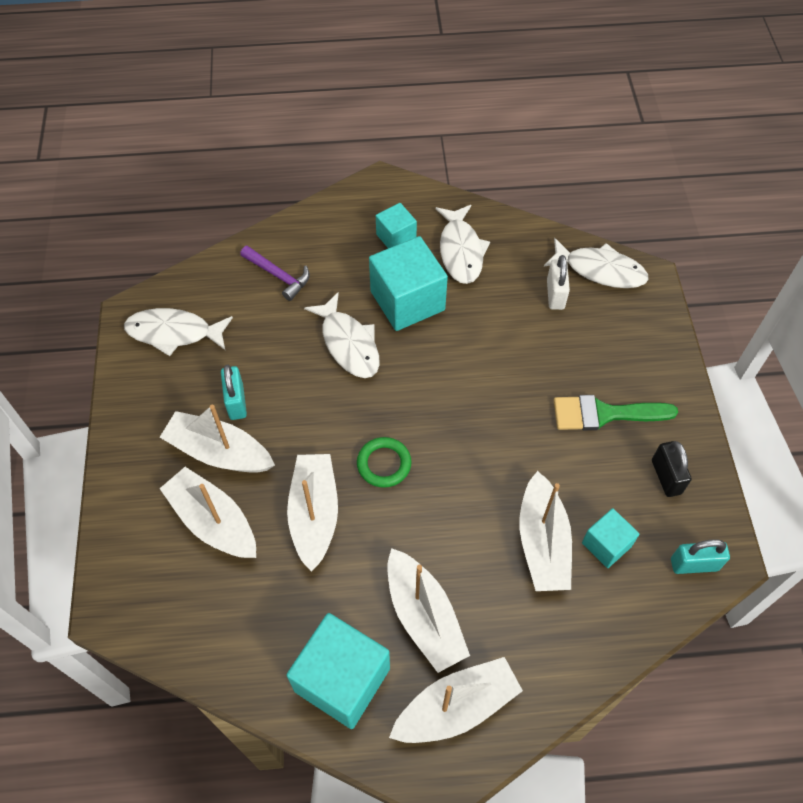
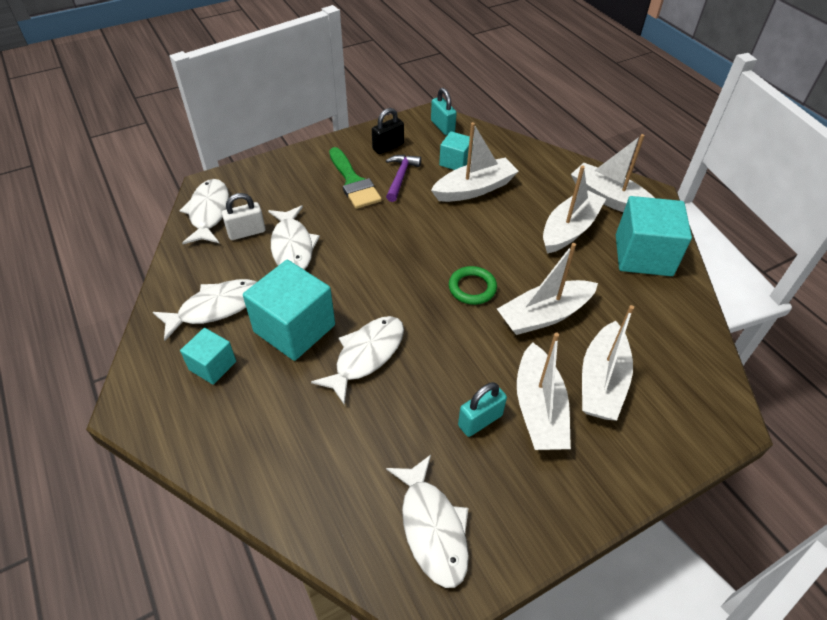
camera: 115 degrees left, 10 degrees down
purple hammer [240,246,310,301] -> purple hammer moved to [386,155,421,202]
none -> white fish [268,205,320,270]

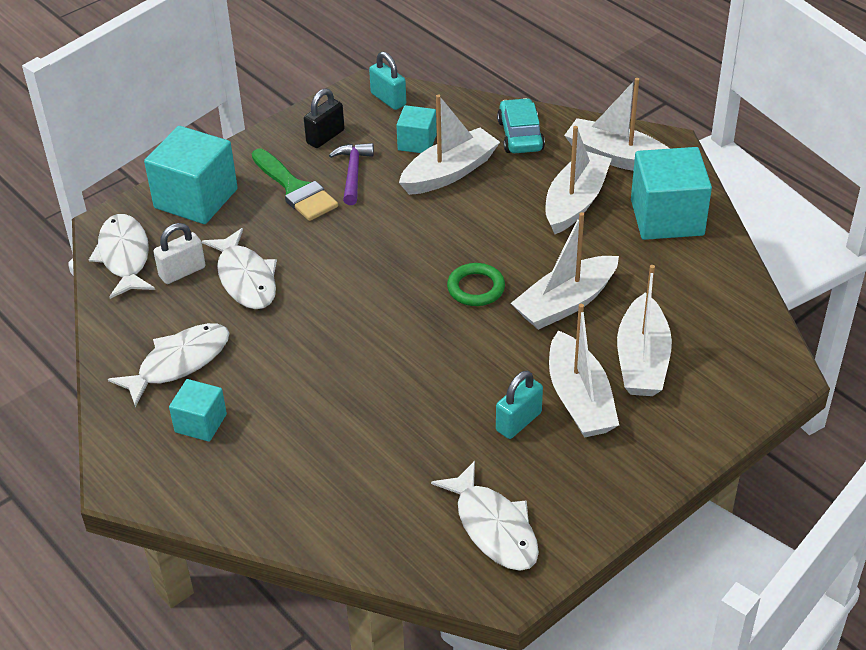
camera: 10 degrees left, 5 degrees down
turquoise cube [243,260,335,361] -> turquoise cube moved to [144,126,238,224]
white fish [311,316,404,405] -> none
none -> turquoise car [497,98,545,153]

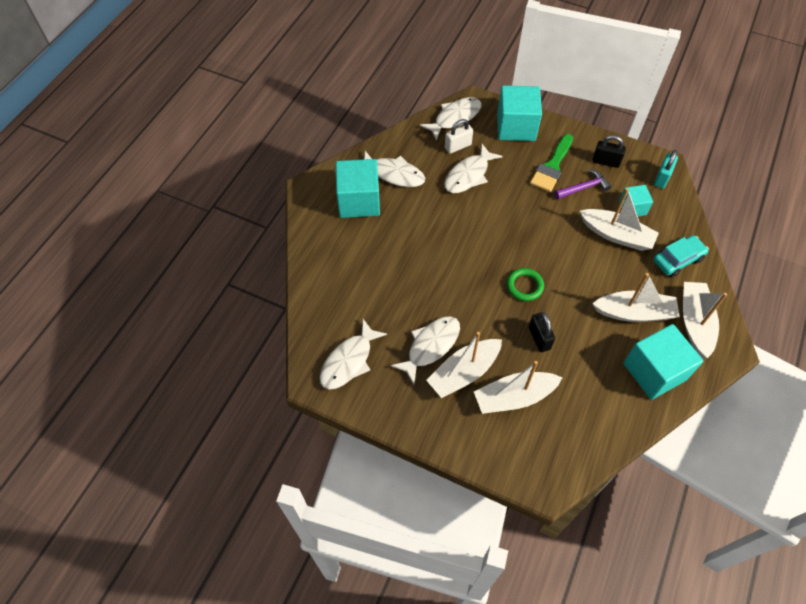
camera: 65 degrees right, 15 degrees up
white padlock [153,223,206,284] -> white padlock turned 60 degrees counterclockwise [445,119,473,154]
turquoise cube [169,379,227,442] -> turquoise cube [336,159,380,218], size x1.82
turquoise padlock [496,371,543,439] -> white fish [390,316,460,384]
white boat [511,212,619,330] -> black padlock [529,312,555,352]

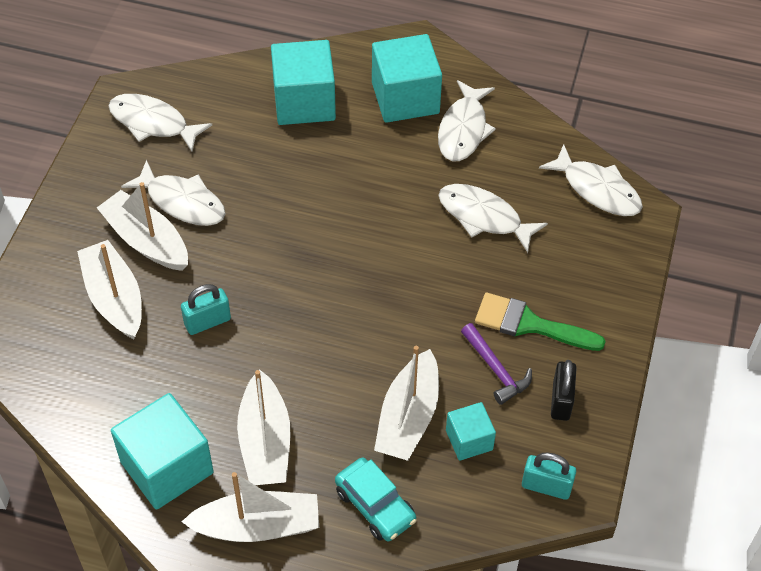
camera: 80 degrees right, 5 degrees down
white padlock [445,119,473,154] -> none
turquoise cube [497,85,542,141] -> turquoise cube moved to [271,40,336,125]
green ring [507,268,544,301] -> none
black padlock [529,312,555,352] -> turquoise padlock [181,284,231,335]

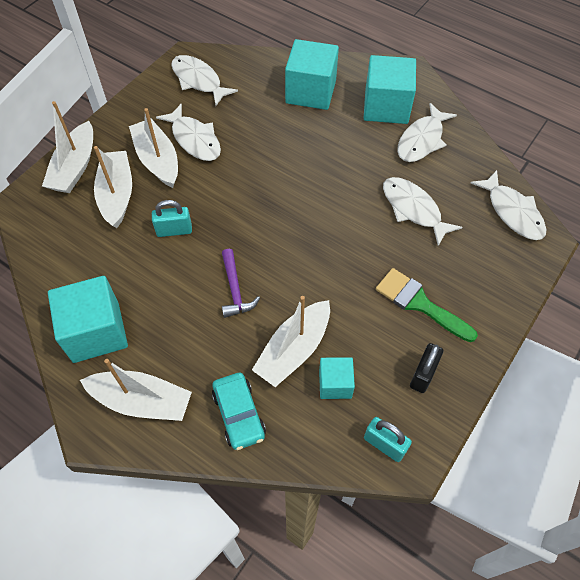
camera: 20 degrees right, 5 degrees up
white boat [237,369,290,485] -> white boat moved to [42,101,93,193]
purple hammer [461,323,532,405] -> purple hammer moved to [222,249,260,318]

